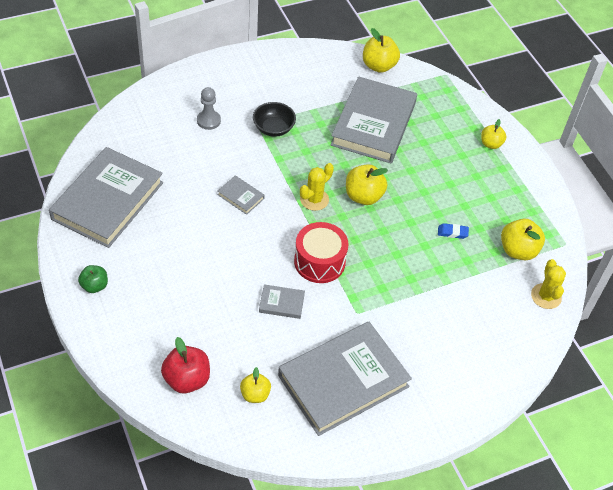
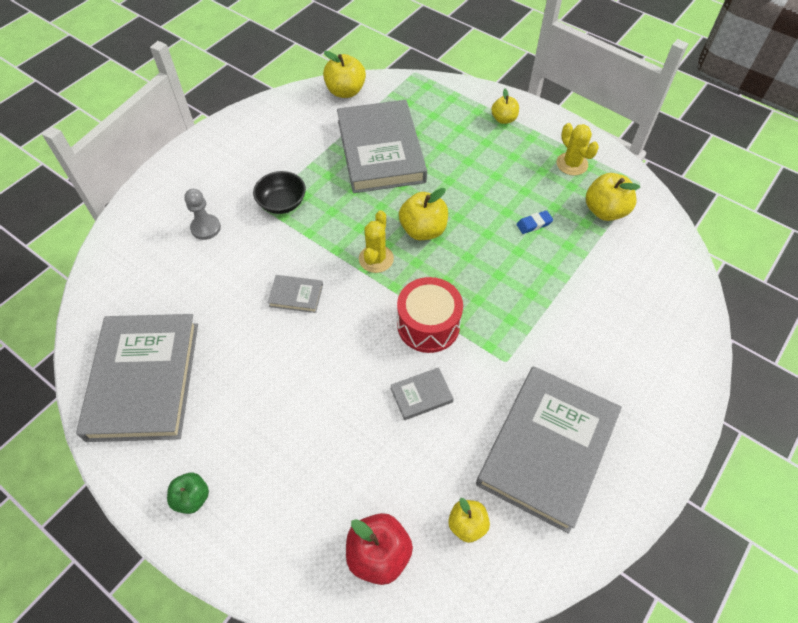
camera: 25 degrees left, 5 degrees up
yellow cactus [531,259,566,309] -> yellow cactus moved to [556,123,599,176]

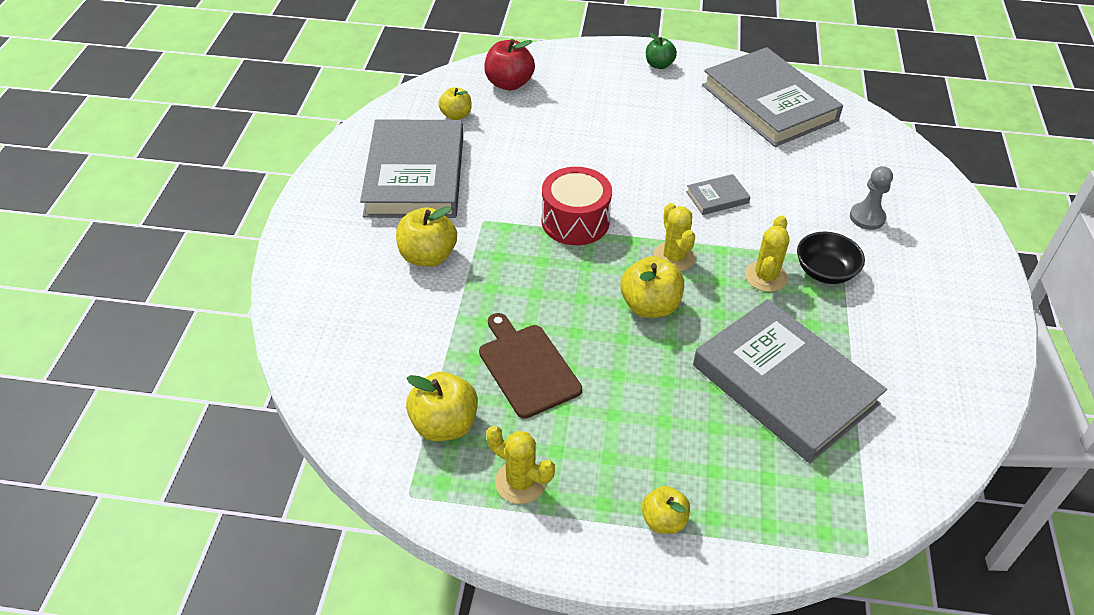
camera: 150 degrees right, 10 degrees down
yellow apple [323,51,366,98] -> yellow apple moved to [396,206,457,267]
grey book [391,367,454,420] -> none
blue eraser [516,210,553,234] -> brown cutting board [479,313,582,419]
none -> yellow cactus [745,215,790,292]

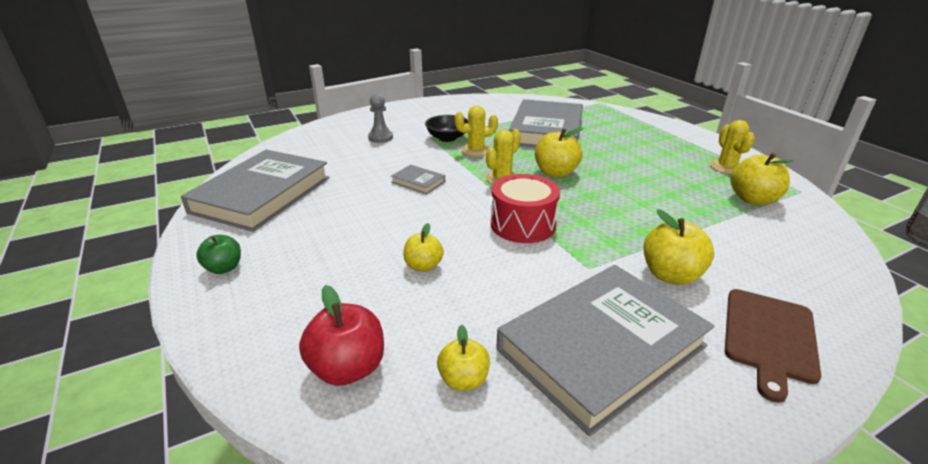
camera: 125 degrees left, 15 degrees down
brown cutting board [479,313,582,419] -> brown cutting board moved to [725,289,821,403]
yellow apple [641,486,690,534] -> yellow apple moved to [403,223,444,272]

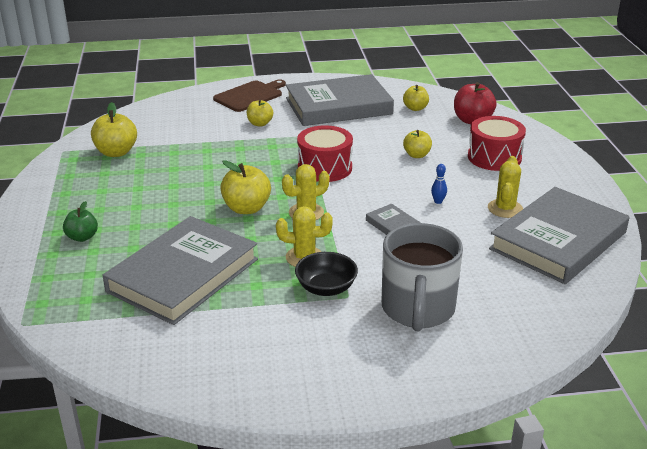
camera: 160 degrees left, 0 degrees up
green apple [196,235,241,274] -> green apple moved to [63,201,98,242]
grey pawn [368,94,393,143] -> grey mug [381,223,463,331]
yellow apple [644,209,714,285] -> yellow apple [247,99,273,126], size x0.64
yellow cactus [710,120,755,174] -> yellow cactus moved to [488,156,523,218]
none -> blue bowling pin [431,164,447,204]
none -> red drum [468,116,526,171]

